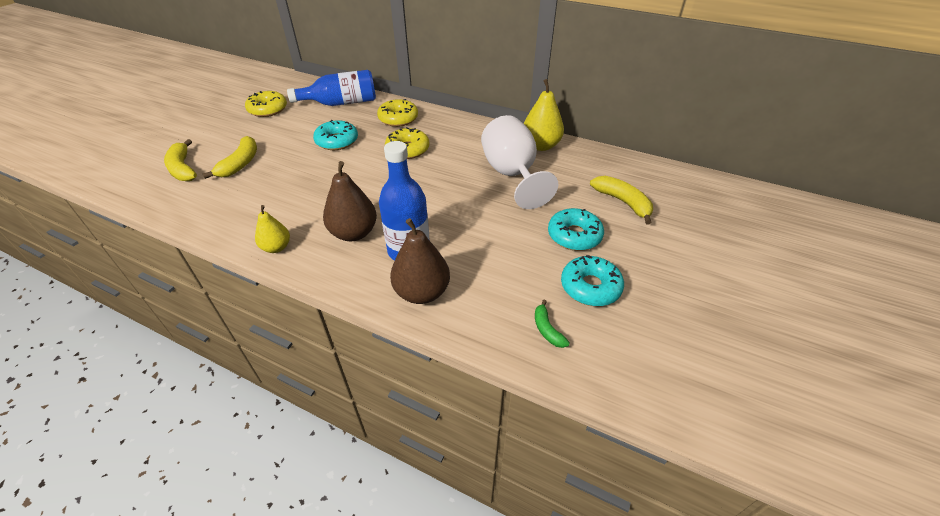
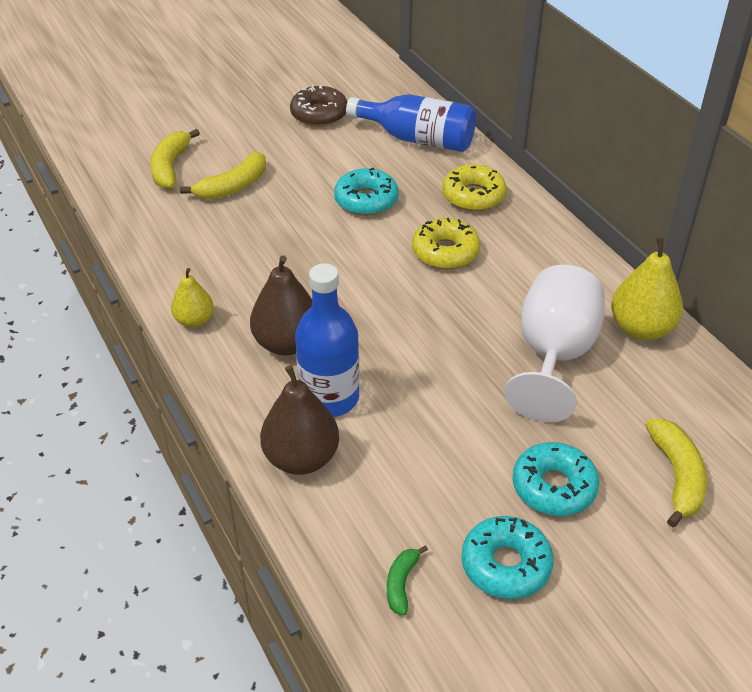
camera: 35 degrees right, 0 degrees up
yellow donut [245,91,287,117] -> brown donut [290,85,347,127]

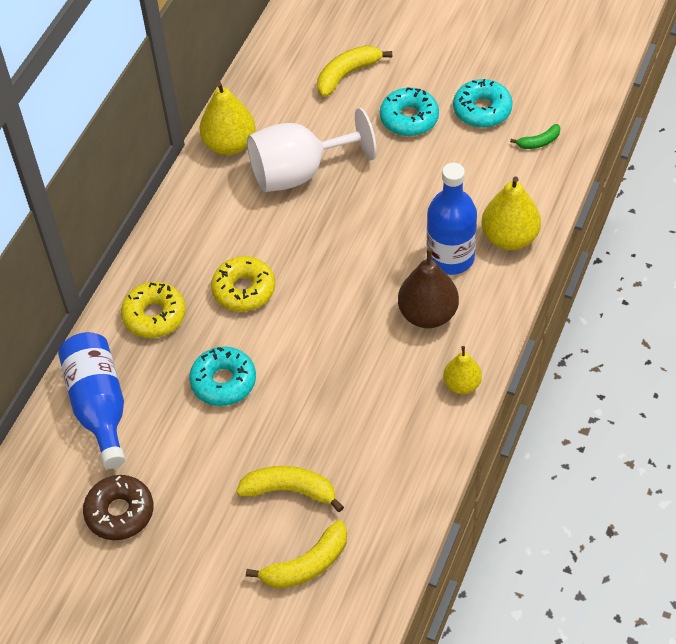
camera: 125 degrees left, 10 degrees up
brown pear [260,365,339,475] -> yellow pear [481,176,541,250]

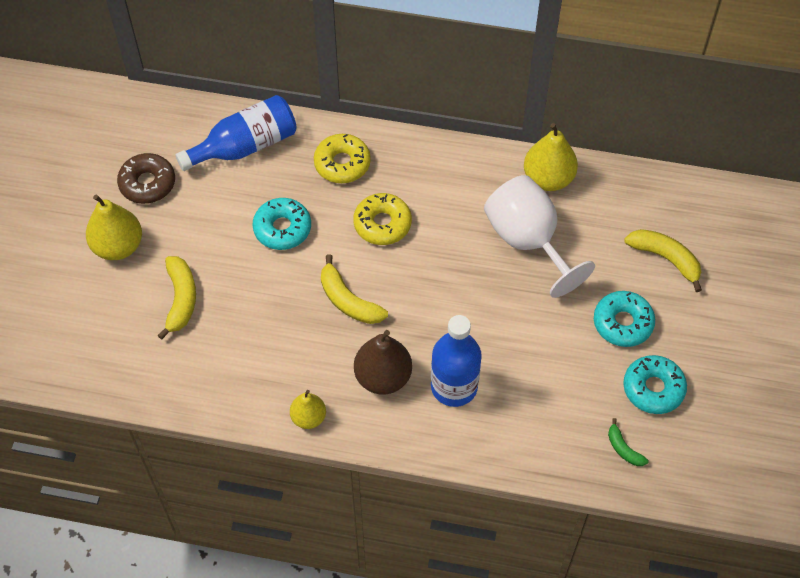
camera: 75 degrees right, 5 degrees up
yellow banana [246,520,347,589] -> yellow banana moved to [321,254,388,324]
yellow pear [481,176,541,250] -> yellow pear moved to [86,195,142,260]

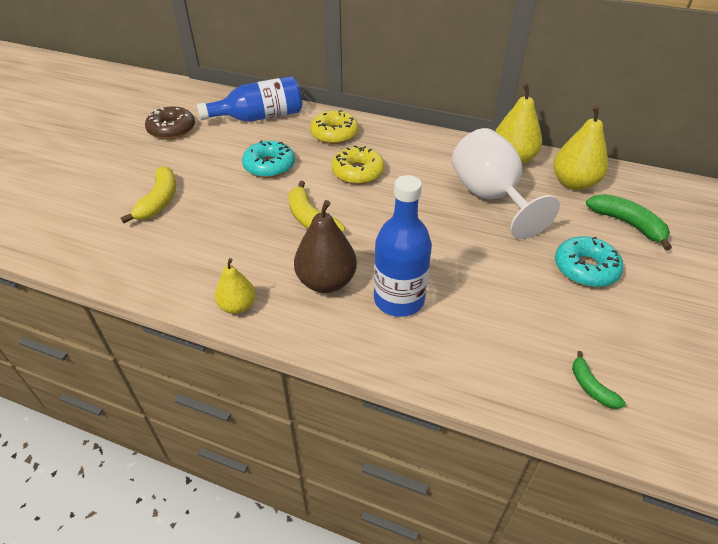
camera: 10 degrees right, 15 degrees down
yellow pear [86,195,142,260] -> yellow pear moved to [553,106,608,190]
turquoise donut [623,355,687,414] -> none
yellow banana [624,229,702,292] -> green banana [586,194,672,250]

